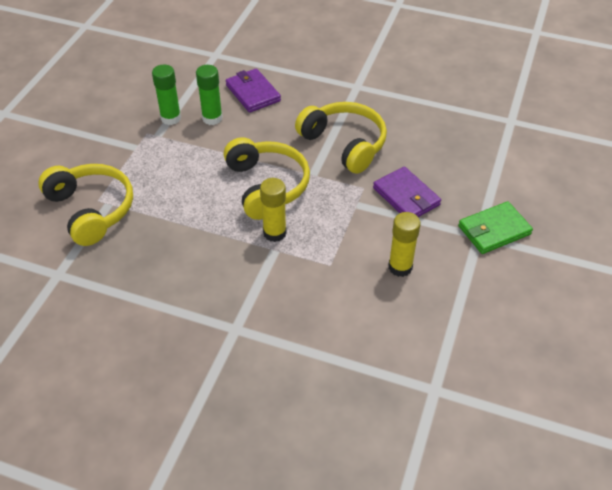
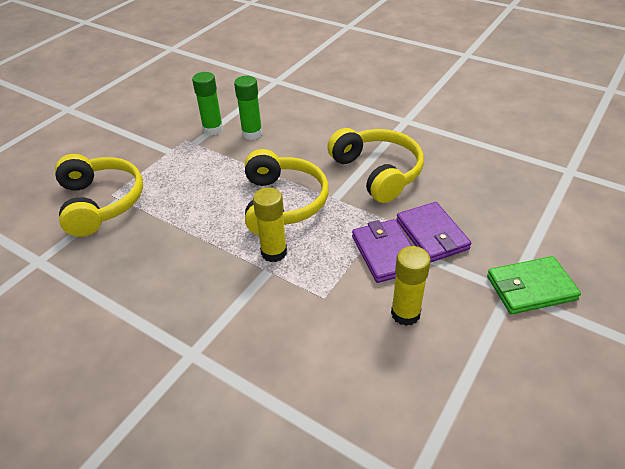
camera: 15 degrees right, 5 degrees down
purple wallet [226,68,281,113] -> purple wallet moved to [352,219,412,283]

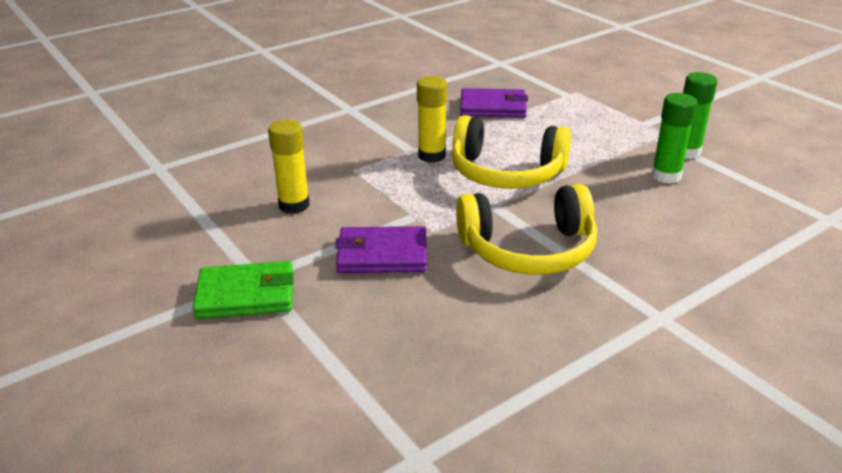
camera: 110 degrees right, 10 degrees down
yellow headphones [55,154,143,237] -> none
purple wallet [352,219,412,283] -> purple wallet moved to [460,88,528,118]
green wallet [487,256,581,314] -> green wallet turned 75 degrees clockwise [192,261,294,319]

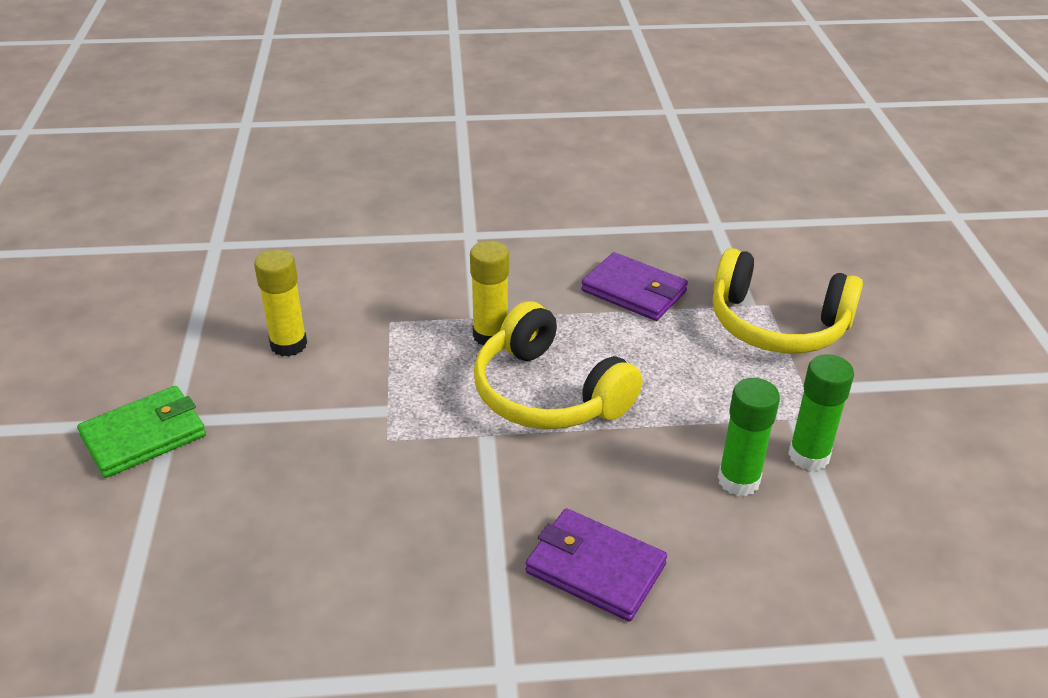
camera: 30 degrees right, 5 degrees up
green wallet [192,261,294,319] -> green wallet turned 60 degrees counterclockwise [77,386,206,478]
purple wallet [335,226,427,273] -> purple wallet moved to [525,508,667,621]
yellow headphones [456,184,597,275] -> yellow headphones moved to [713,248,863,353]

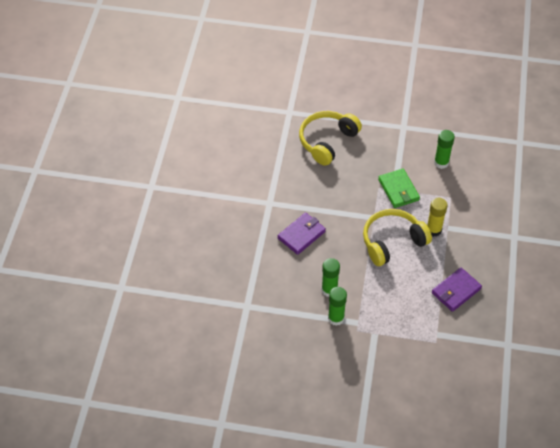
camera: 105 degrees right, 15 degrees up
green wallet [77,386,206,478] -> green wallet moved to [378,169,420,208]
yellow glue stick [254,249,307,356] -> green glue stick [434,130,455,169]
yellow headphones [713,248,863,353] -> yellow headphones moved to [299,111,362,166]

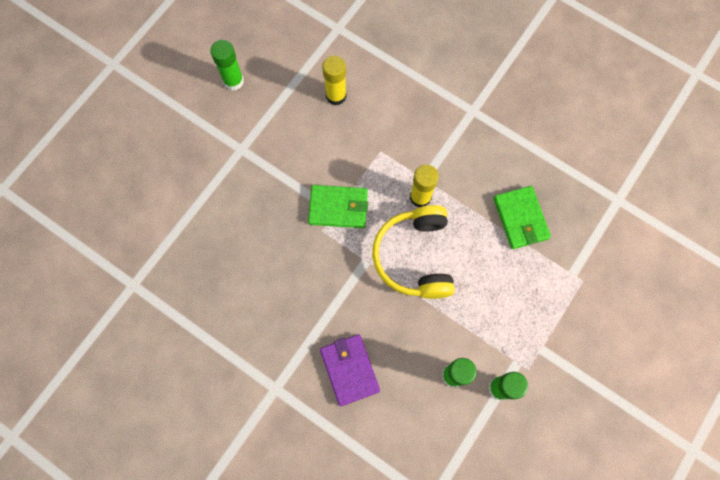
camera: 65 degrees left, 20 degrees up
yellow headphones [299,111,362,166] -> none
purple wallet [432,267,482,312] -> green wallet [494,186,551,249]
green glue stick [434,130,455,169] -> green glue stick moved to [210,40,244,90]
none -> yellow glue stick [322,55,347,105]

